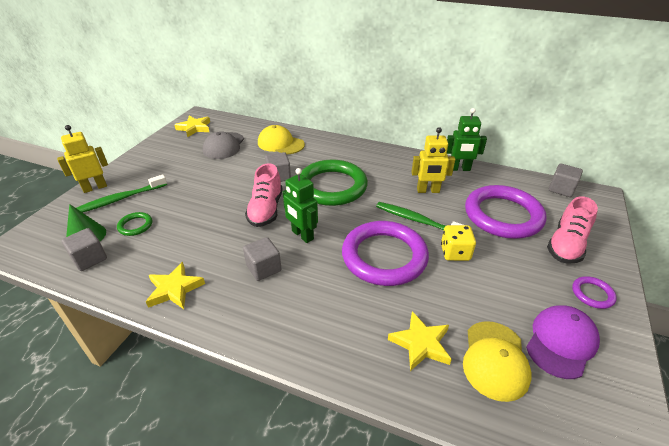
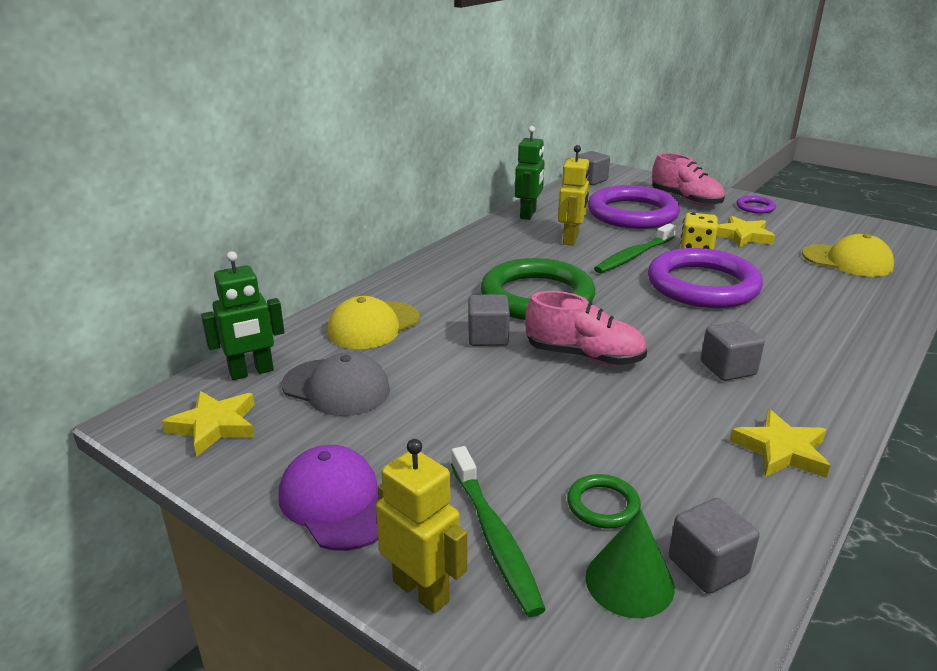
camera: 75 degrees left, 10 degrees down
yellow robot [57,125,108,193] -> yellow robot turned 150 degrees clockwise [376,439,467,614]
green robot [283,168,318,243] -> green robot moved to [201,251,284,380]
yellow star [388,311,452,371] -> yellow star moved to [716,216,775,248]
purple cap [526,305,600,379] -> purple cap moved to [279,445,379,551]

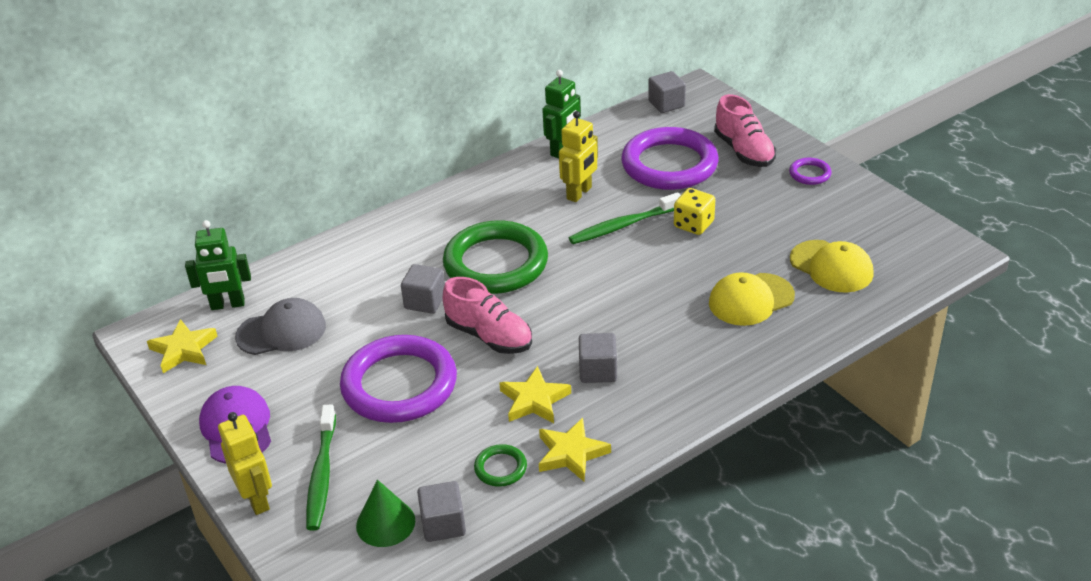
camera: 20 degrees right, 10 degrees up
grey cap [282,352,390,416] -> grey cap turned 60 degrees counterclockwise [235,298,326,355]
yellow cap [327,296,420,349] -> yellow cap moved to [709,272,795,326]
green ring [567,474,641,529] -> green ring moved to [474,444,527,487]
purple ring [648,248,763,308] -> purple ring moved to [340,335,457,423]
yellow star [716,216,775,248] -> yellow star moved to [499,366,571,423]

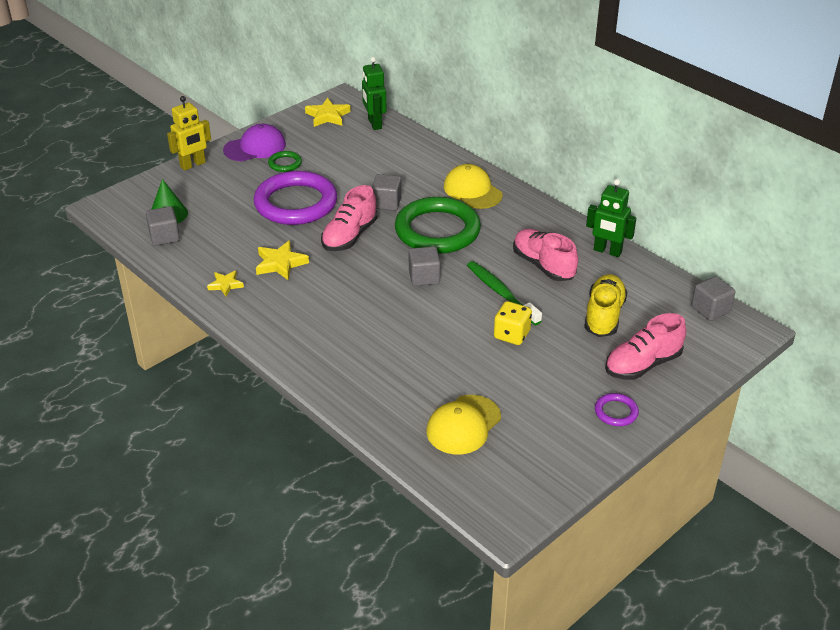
camera: 80 degrees right, 0 degrees up
grey cap [235,298,326,355] -> none
green toothbrush [306,404,336,531] -> none
green ring [474,444,527,487] -> green ring moved to [268,151,302,172]
yellow star [539,418,611,481] -> yellow star [207,271,244,297], size x0.64
yellow robot [559,111,598,202] -> pink shoe [513,229,578,281]
grey cube [579,333,617,383] -> grey cube moved to [409,246,440,286]
purple ring [621,127,718,190] -> yellow shoe [584,274,627,337]
yellow cap [709,272,795,326] -> yellow cap moved to [444,164,503,209]

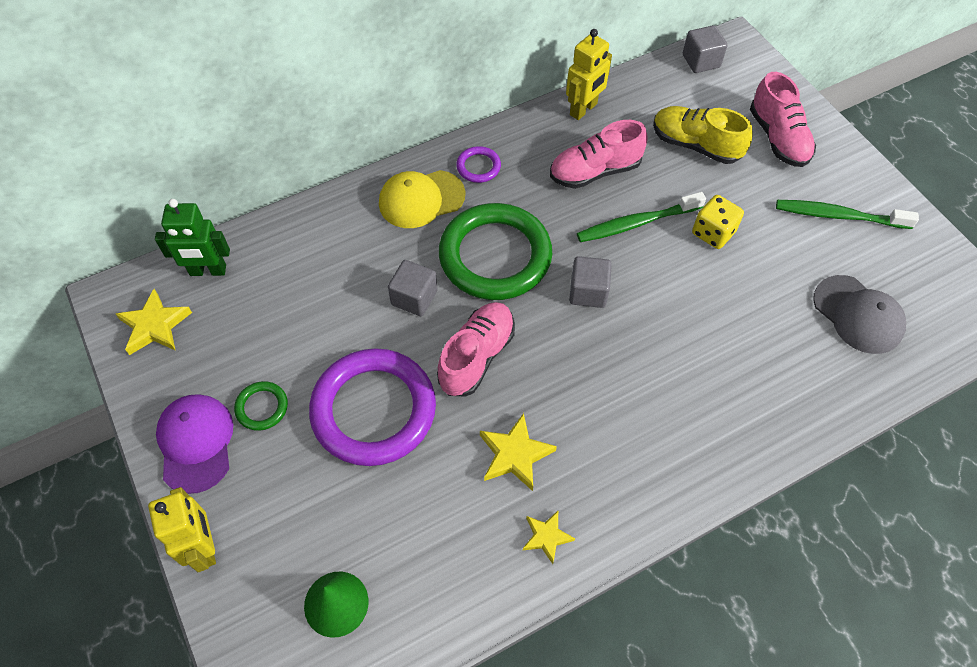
camera: 75 degrees left, 20 degrees up
grey cube [146,206,180,246] -> none
pink shoe [321,185,378,251] -> pink shoe turned 105 degrees counterclockwise [437,302,515,397]
yellow cap [427,395,501,454] -> grey cap [813,275,906,354]
green robot [586,179,636,257] -> yellow robot [566,29,612,120]
purple ring [595,393,639,426] -> purple ring moved to [456,146,501,183]
none -> green toothbrush [776,200,919,229]

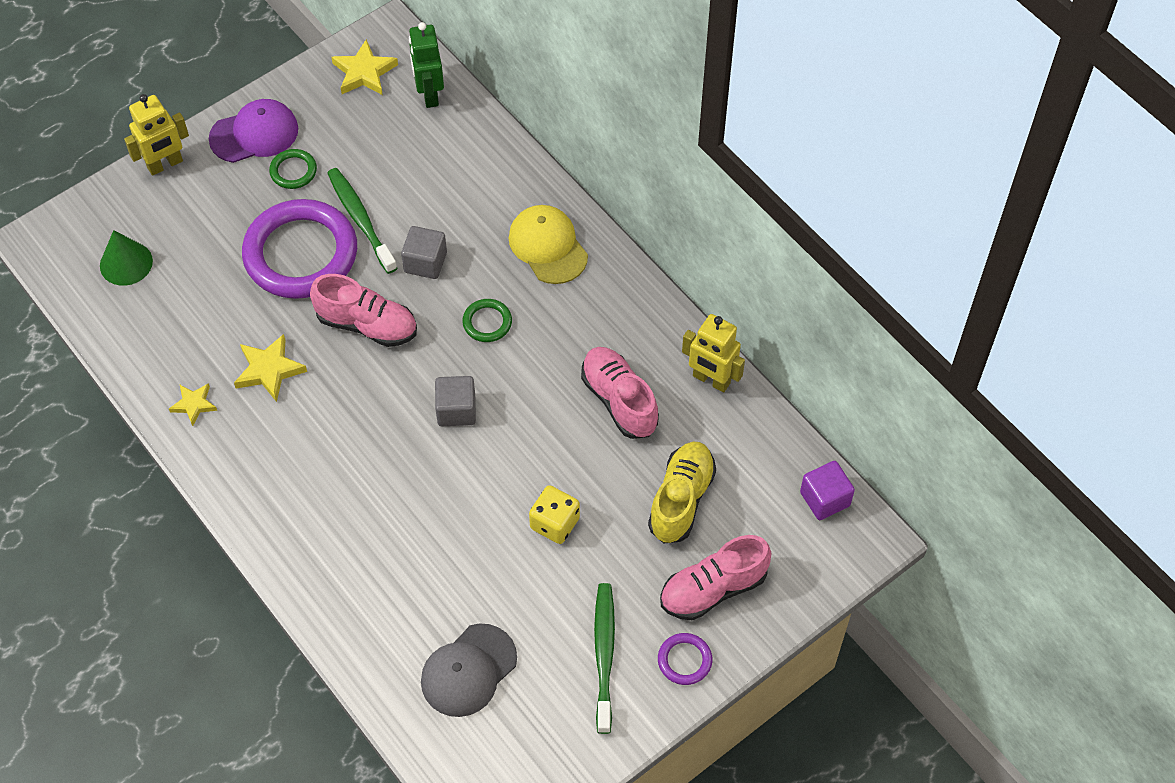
camera: 80 degrees right, 0 degrees up
green ring [439,203,552,300] -> green ring [462,299,512,342], size x0.42
purple ring [456,146,501,183] -> purple ring moved to [658,633,712,685]
green toothbrush [577,192,706,242] -> green toothbrush moved to [327,168,397,274]
grey cube [683,25,727,73] -> purple cube [800,461,855,520]

